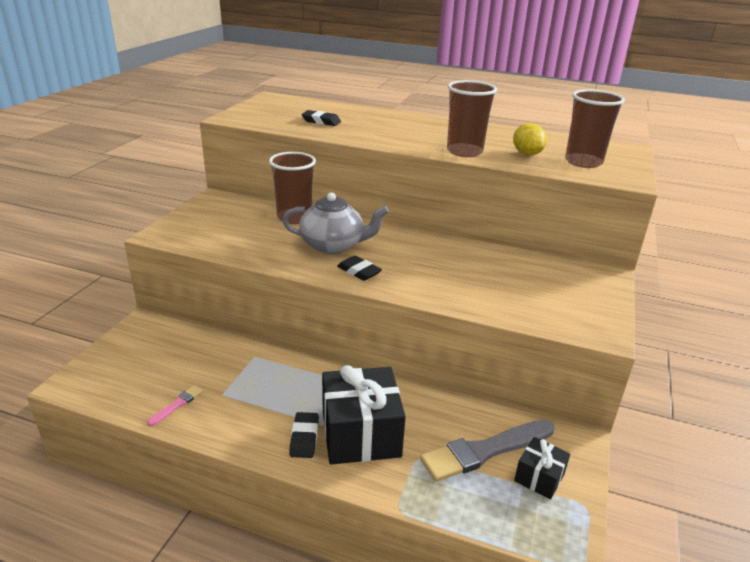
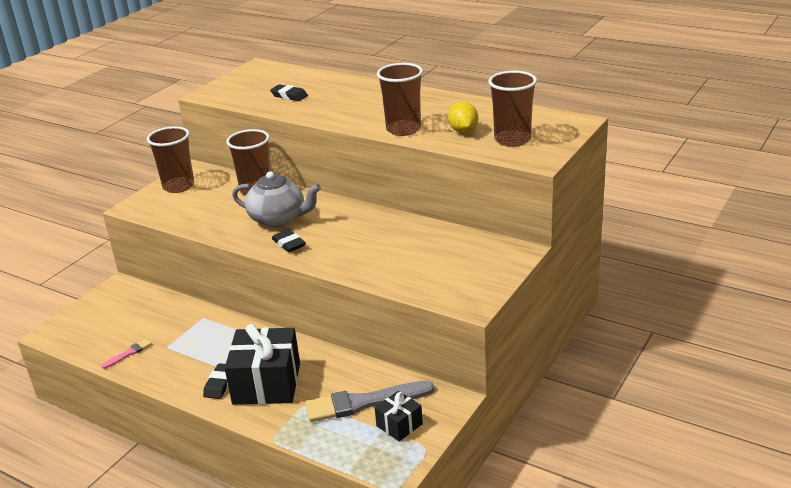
camera: 15 degrees right, 0 degrees up
none -> brown cup [147,126,194,193]

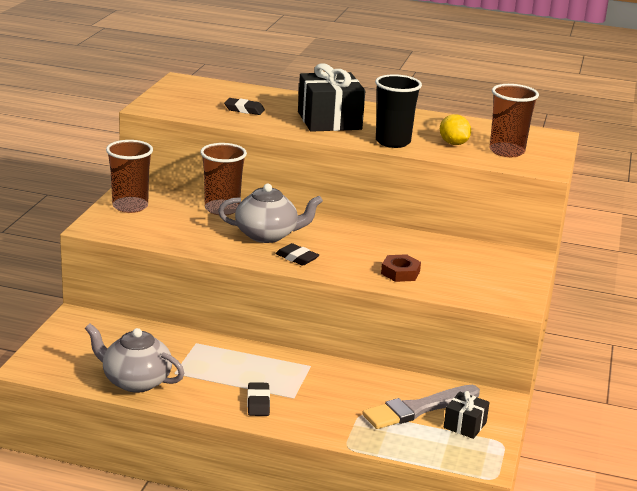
camera: 20 degrees left, 5 degrees down
pink brush [102,339,152,369] -> grey teapot [85,324,184,393]
black gift [225,324,300,405] -> black gift moved to [298,63,365,132]
brown cup [377,63,423,136] -> black cup [375,74,422,148]
none -> brown nut [381,254,421,282]

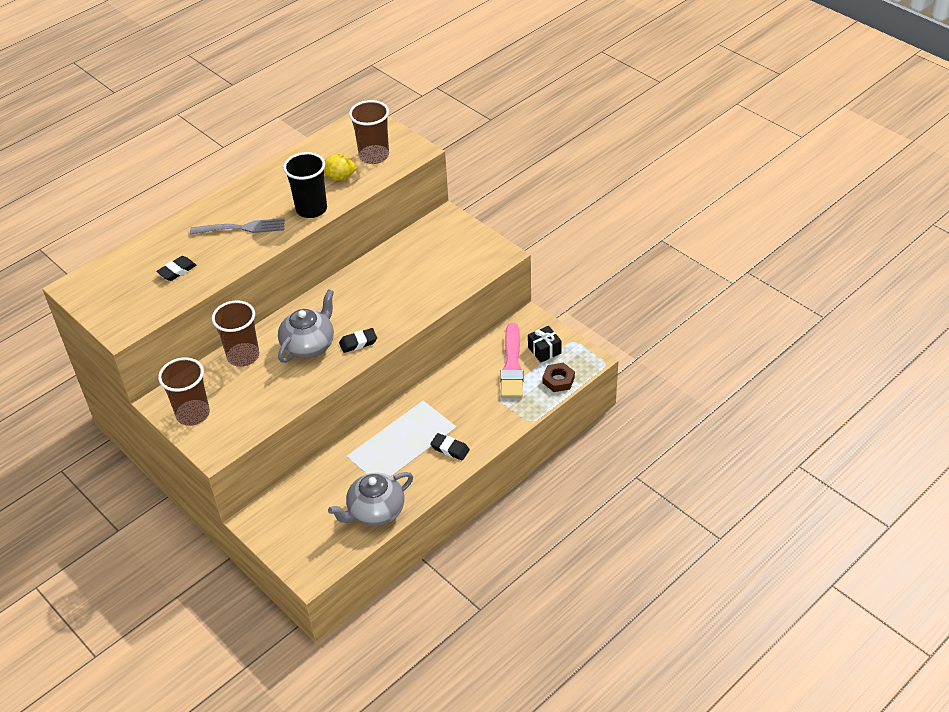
camera: 55 degrees left, 20 degrees up
black gift [298,63,365,132] -> grey fork [190,218,285,235]
grey brush [362,385,480,429] -> pink brush [500,323,524,398]
brown nut [381,254,421,282] -> brown nut moved to [542,363,575,392]

